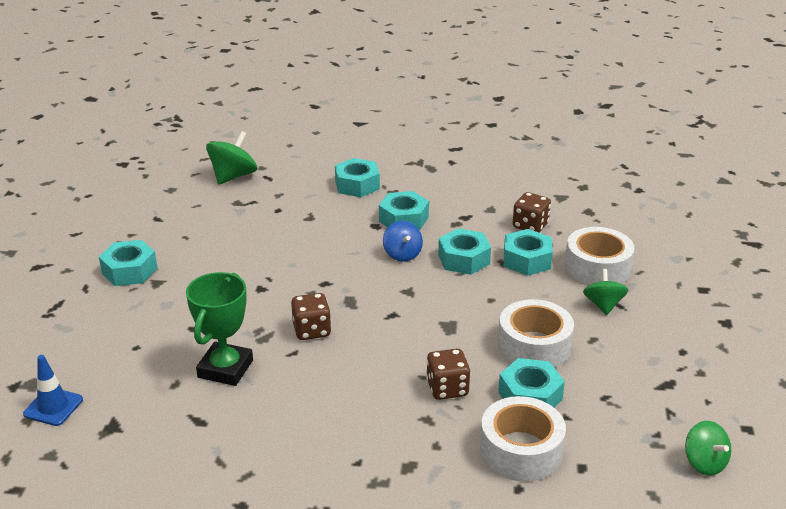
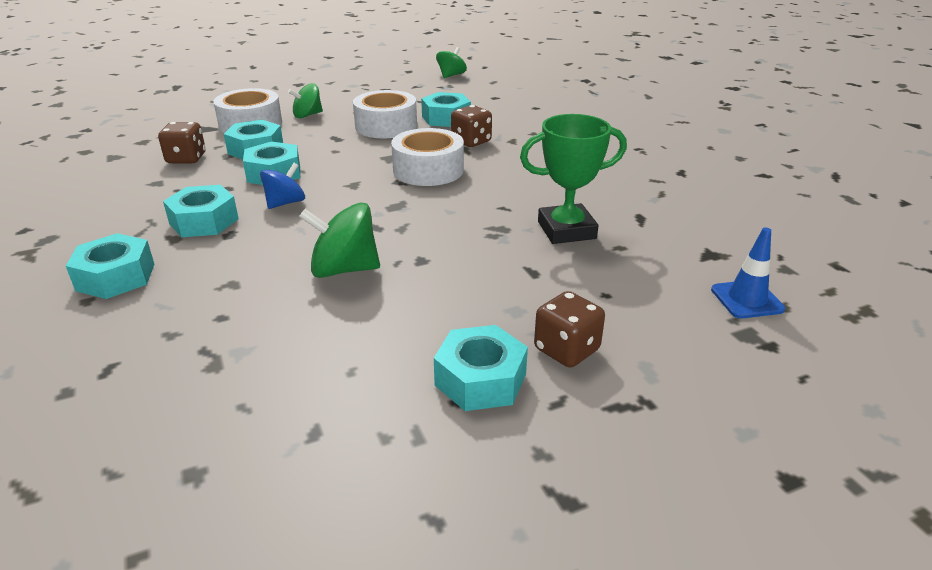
camera: 120 degrees left, 0 degrees up
green spinning top [206,131,257,184] -> green spinning top moved to [299,202,380,278]
brown dice [291,293,331,340] -> brown dice moved to [534,291,605,368]
white tape [480,396,566,482] -> white tape moved to [391,128,464,186]

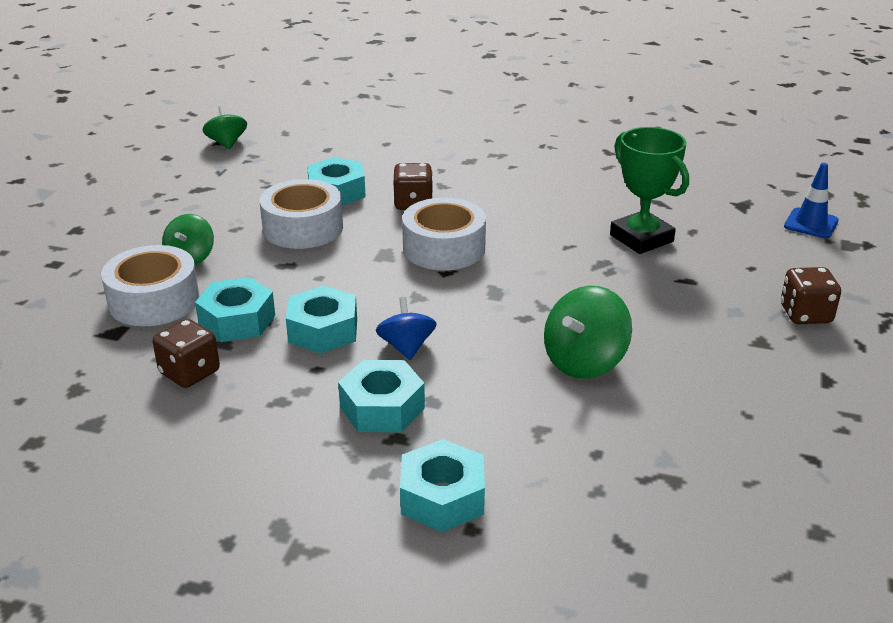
camera: 50 degrees left, 0 degrees up
turquoise nut [434,325,528,411] -> none
green trophy [520,114,627,244] -> green trophy turned 60 degrees counterclockwise [610,127,689,254]

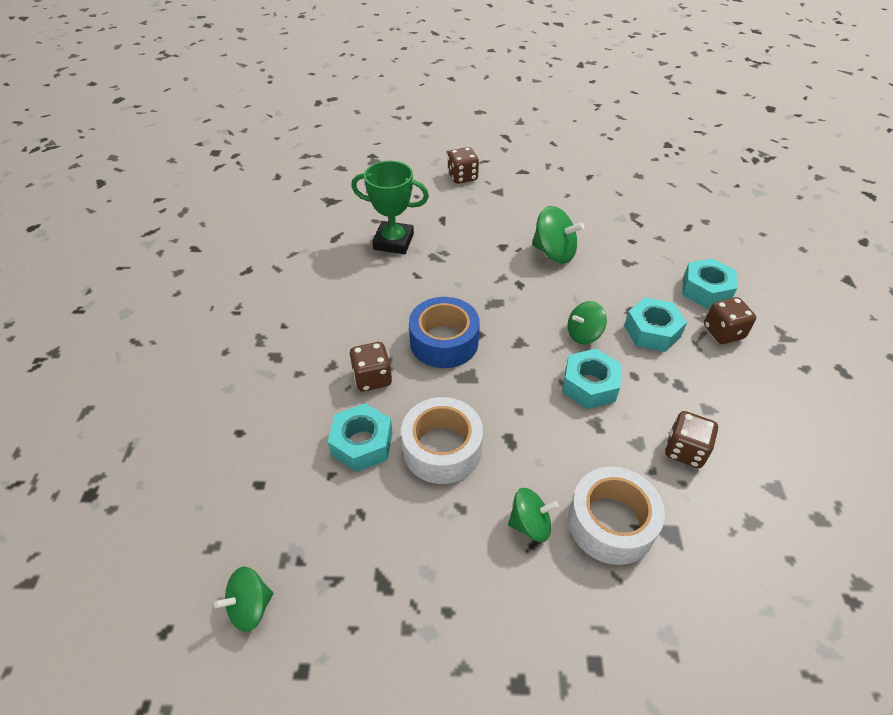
camera: 105 degrees left, 15 degrees up
turquoise nut [195,277,275,342] -> none
blue spinning top [376,297,437,360] -> green spinning top [567,301,607,344]
white tape [402,198,486,270] -> blue tape [409,297,480,368]
green trophy [610,127,689,254] -> green trophy turned 60 degrees clockwise [351,161,429,254]
blue traffic cone [784,163,839,238] -> none
none -> brown dice [704,297,756,344]

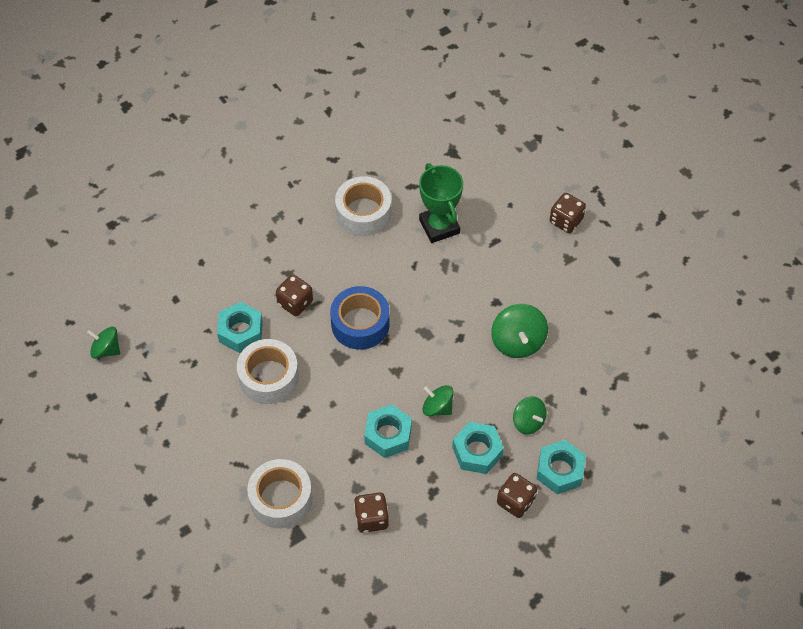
camera: 55 degrees right, 10 degrees up
green spinning top [508,488,559,542] -> green spinning top moved to [513,396,546,435]
none -> white tape [335,176,392,236]

